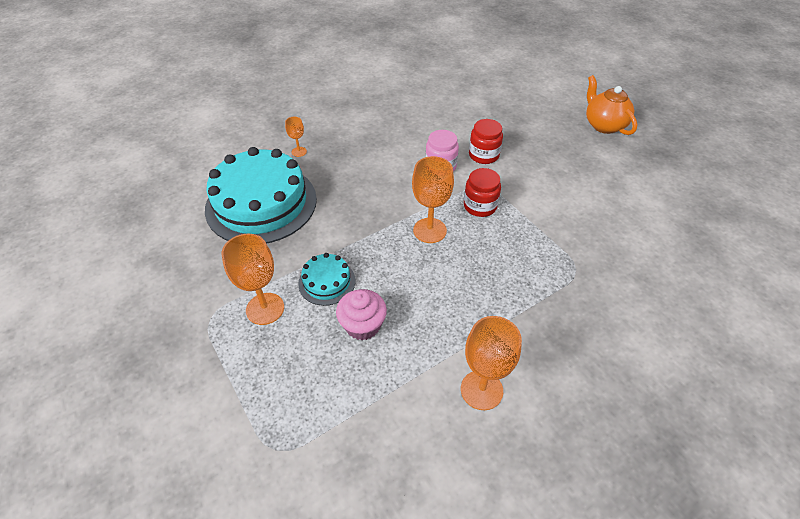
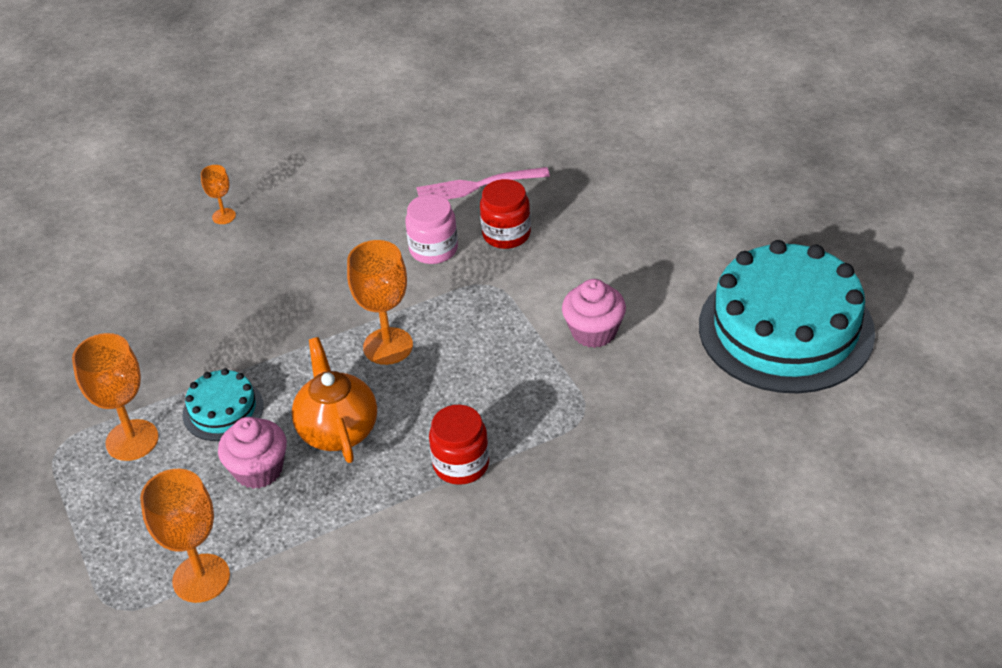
camera: 10 degrees right, 5 degrees down
turquoise cake [205,147,317,244] -> turquoise cake moved to [699,240,875,393]
orange goblet [461,316,522,410] -> orange goblet moved to [140,469,230,603]
red jar [464,168,501,217] -> red jar moved to [429,405,489,485]
orange teapot [586,75,638,135] -> orange teapot moved to [292,337,377,463]
none -> pink fork [416,167,550,199]
none -> pink cupcake [562,279,626,348]

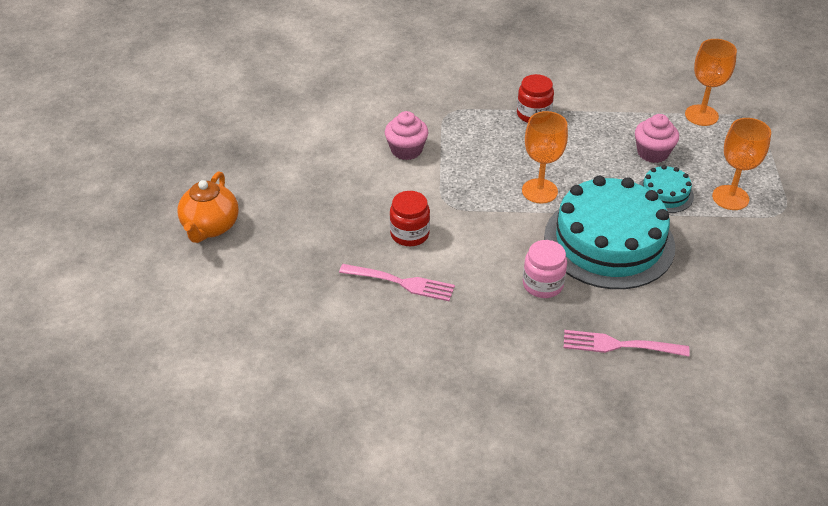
camera: 155 degrees left, 0 degrees up
orange goblet [201,165,236,224] -> pink fork [564,330,690,357]
orange teapot [292,337,377,463] -> orange teapot moved to [178,172,238,243]
pink jar [405,194,458,264] -> pink jar moved to [523,240,567,298]
turquoise cake [699,240,875,393] -> turquoise cake moved to [544,176,675,289]

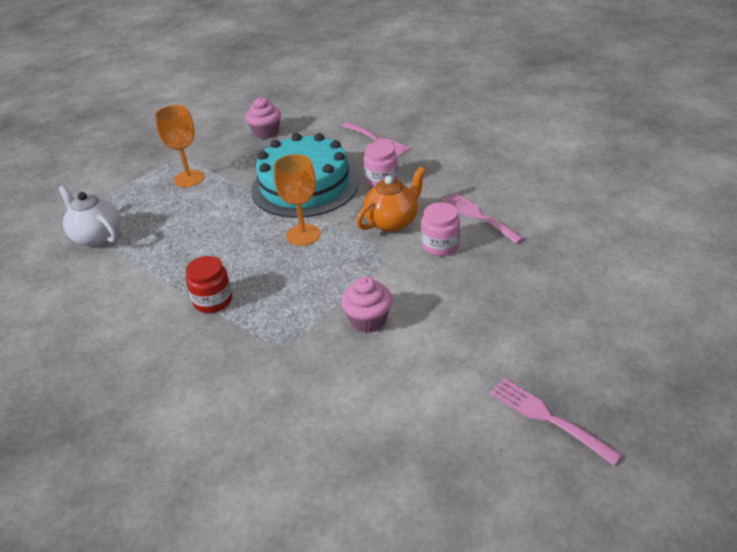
camera: 140 degrees left, 5 degrees down
orange teapot [178,172,238,243] -> orange teapot moved to [356,167,425,232]
red jar [390,191,430,246] -> pink jar [421,202,460,256]
pink cupcake [635,114,679,163] -> pink cupcake moved to [245,97,281,139]
turquoise cake [639,165,694,213] -> none
orange goblet [685,39,737,126] -> white teapot [58,185,121,247]
none -> pink fork [490,378,623,466]

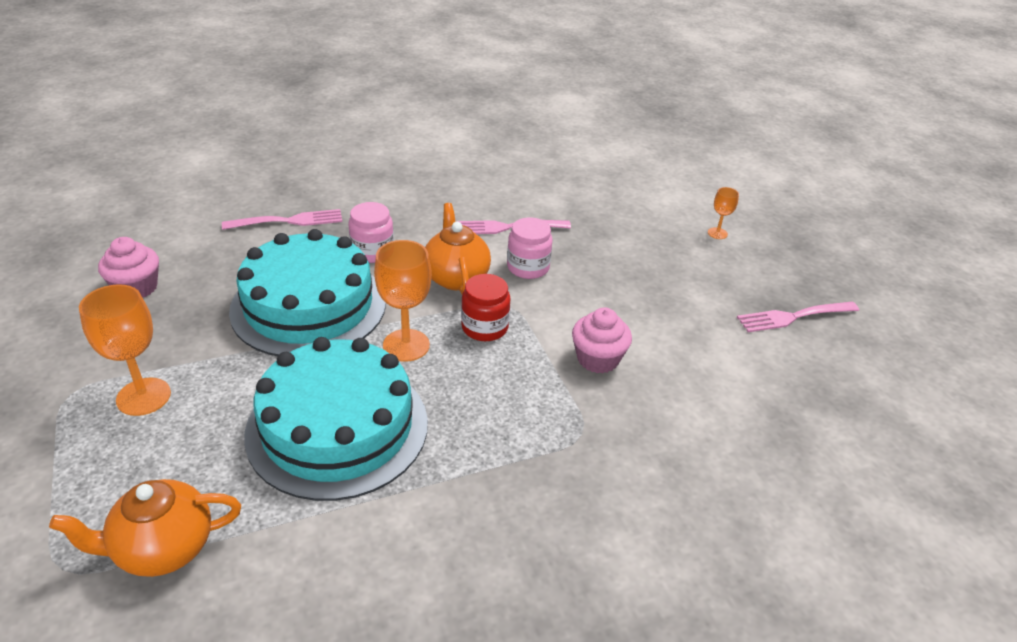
camera: 65 degrees left, 0 degrees up
white teapot [58,185,121,247] -> orange teapot [49,479,241,577]
red jar [186,256,232,313] -> red jar moved to [461,274,510,341]
none -> turquoise cake [244,337,428,501]
none -> orange goblet [708,187,739,239]

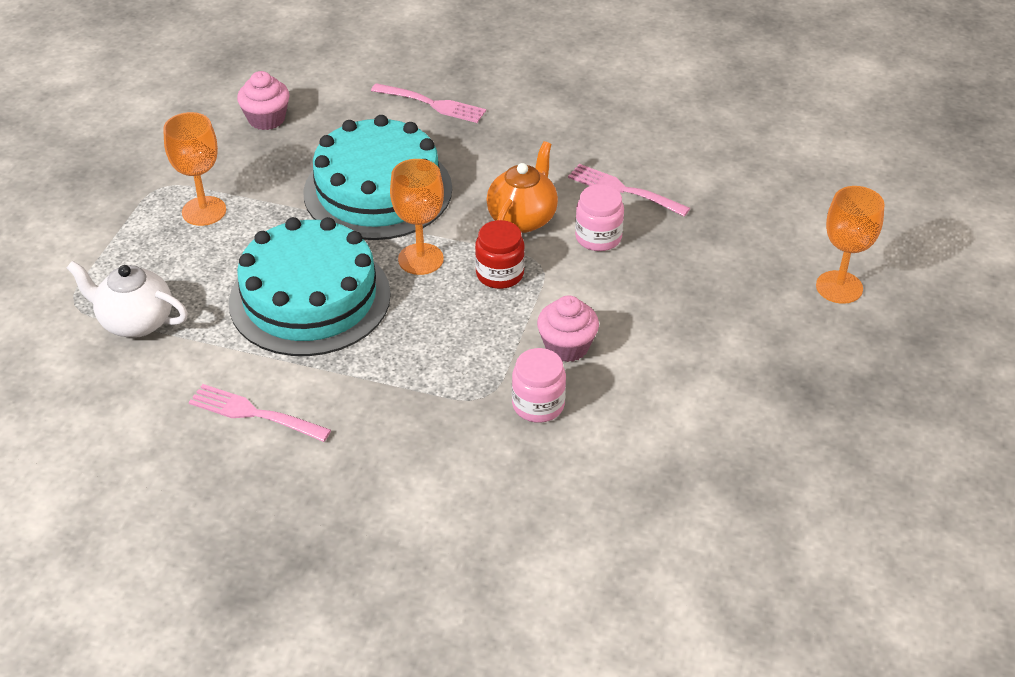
camera: 40 degrees right, 5 degrees up
orange teapot [49,479,241,577] -> white teapot [67,261,188,338]
pink jar [348,202,394,263] -> pink jar moved to [512,348,566,423]
orange goblet [708,187,739,239] -> orange goblet [816,186,885,304], size x1.91
pink fork [737,302,859,332] -> pink fork moved to [189,384,331,442]

